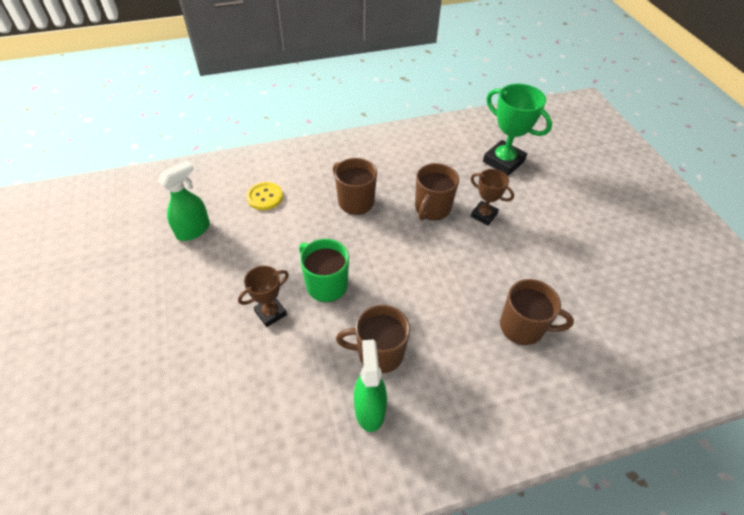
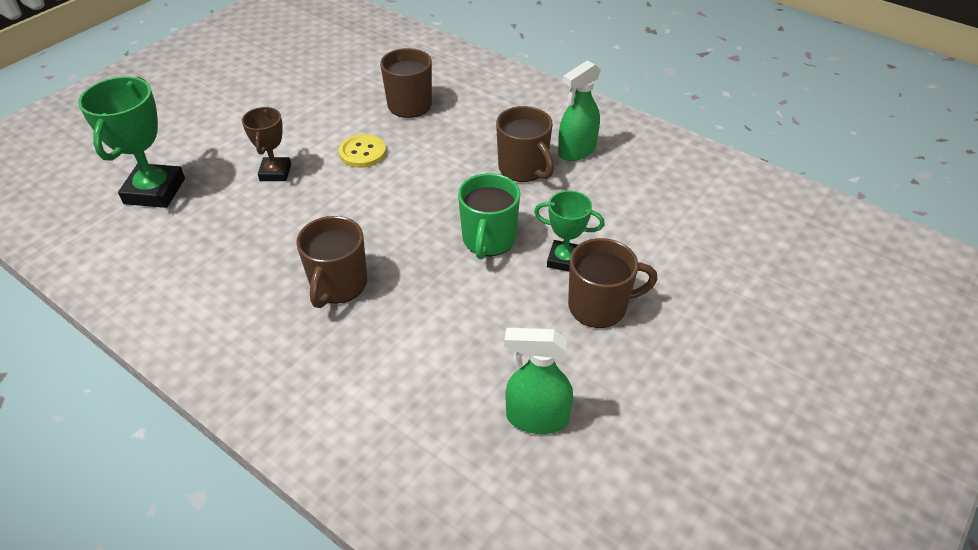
camera: 125 degrees left, 5 degrees down
brown trophy [238,266,289,327] -> green trophy [534,191,605,272]
yellow button [246,182,283,210] -> yellow button moved to [339,134,386,168]
brown mug [415,163,459,221] -> brown mug moved to [568,238,658,328]

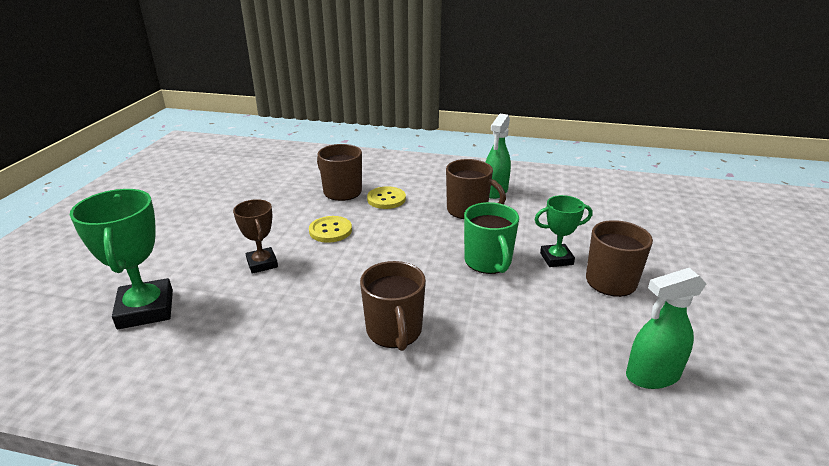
camera: 25 degrees left, 15 degrees down
none -> yellow button [367,186,406,209]

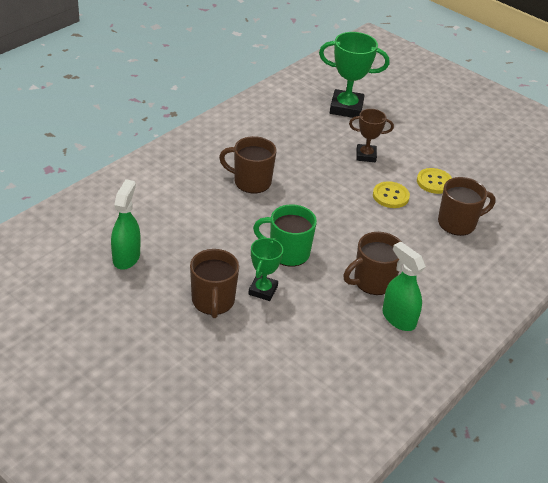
camera: 115 degrees right, 10 degrees up
yellow button [367,186,406,209] -> yellow button moved to [417,168,452,194]

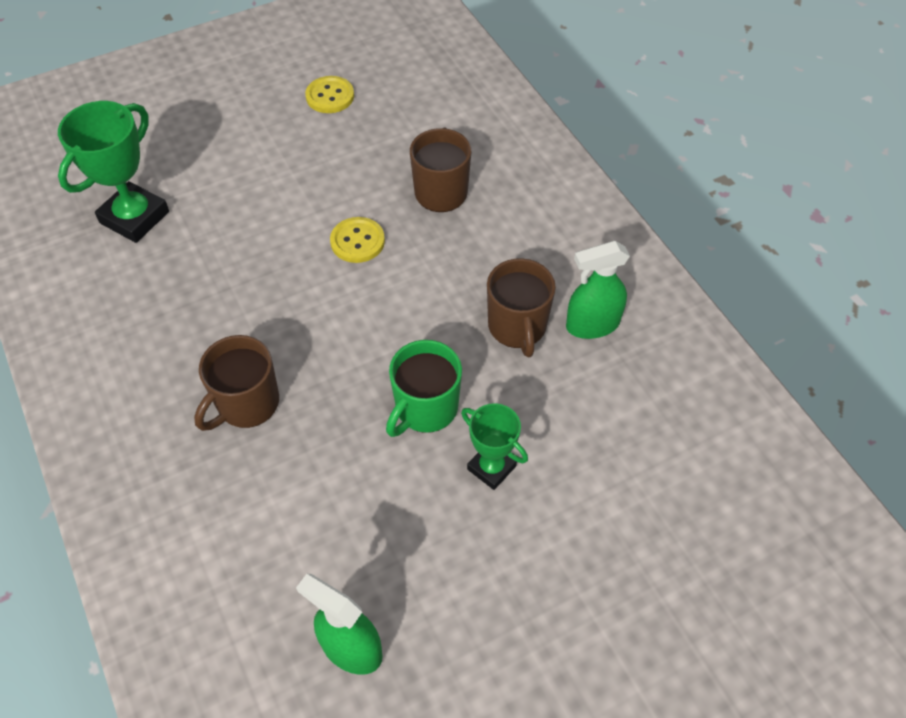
camera: 65 degrees left, 15 degrees up
brown mug [190,249,239,318] -> none
brown trophy [349,109,394,162] -> none
yellow button [417,168,452,194] -> yellow button moved to [305,76,354,113]

